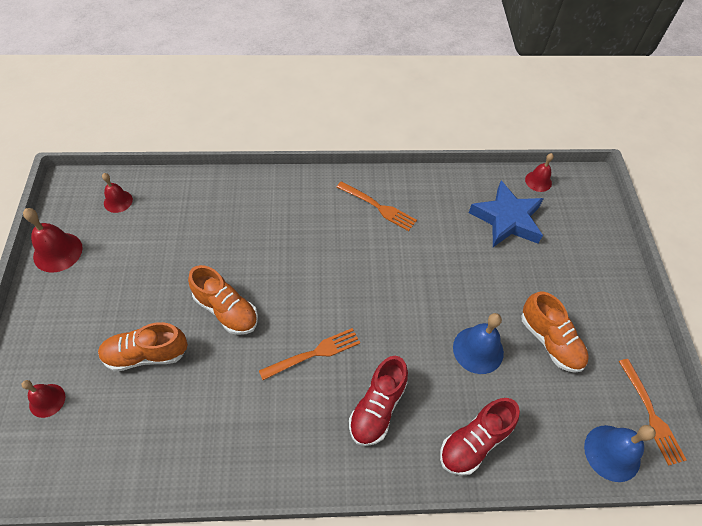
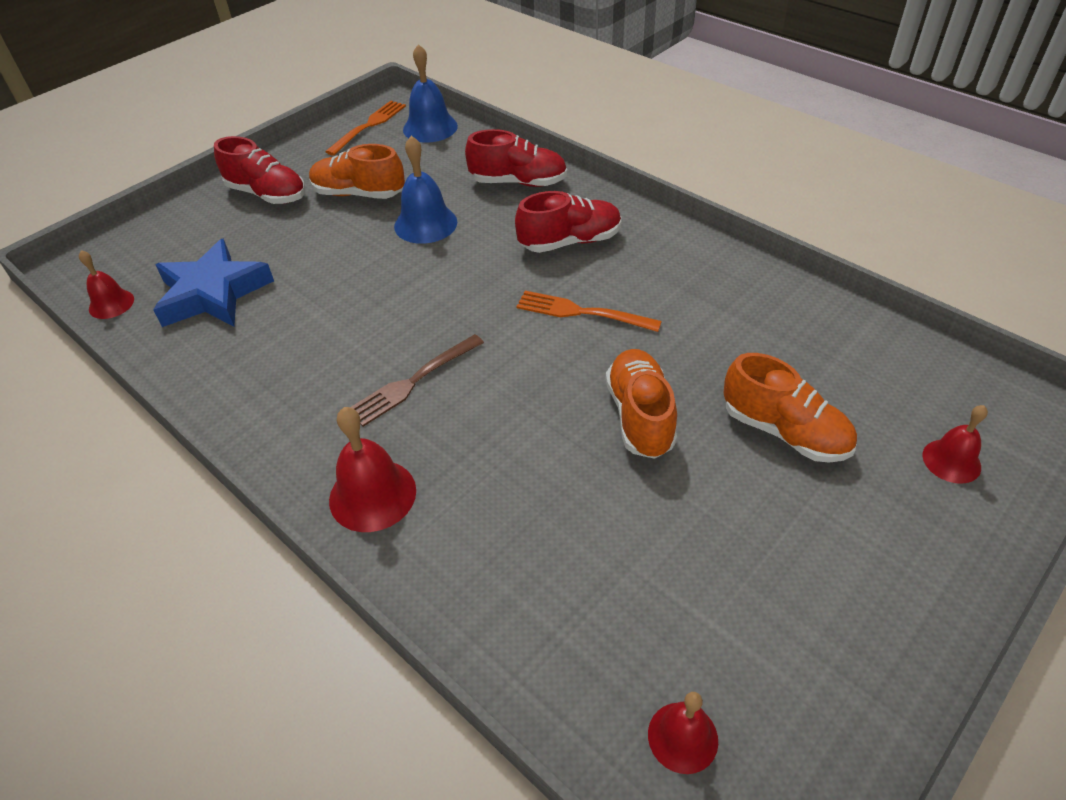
camera: 130 degrees left, 10 degrees down
red bell [23,208,83,273] -> red bell moved to [329,407,416,532]
orange fork [337,181,417,231] -> none
orange shoe [521,291,589,373] -> orange shoe turned 90 degrees counterclockwise [309,144,405,199]
none -> red shoe [214,136,305,204]
none -> brown fork [350,334,484,427]

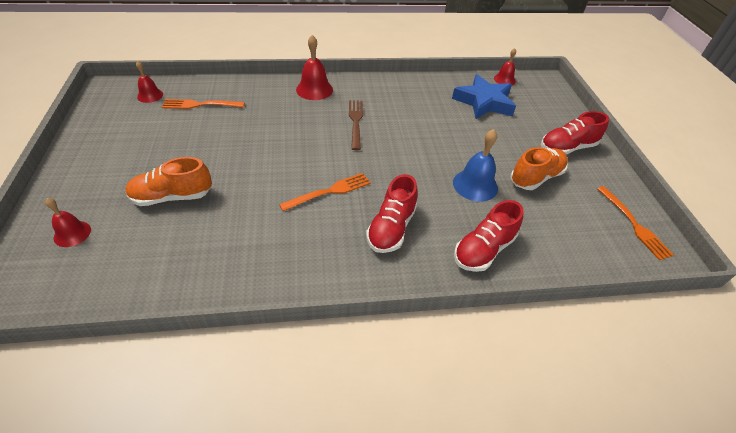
camera: 125 degrees right, 0 degrees up
blue bell [403,44,458,143] -> none
orange shoe [606,349,677,459] -> none
none -> orange fork [162,99,245,109]

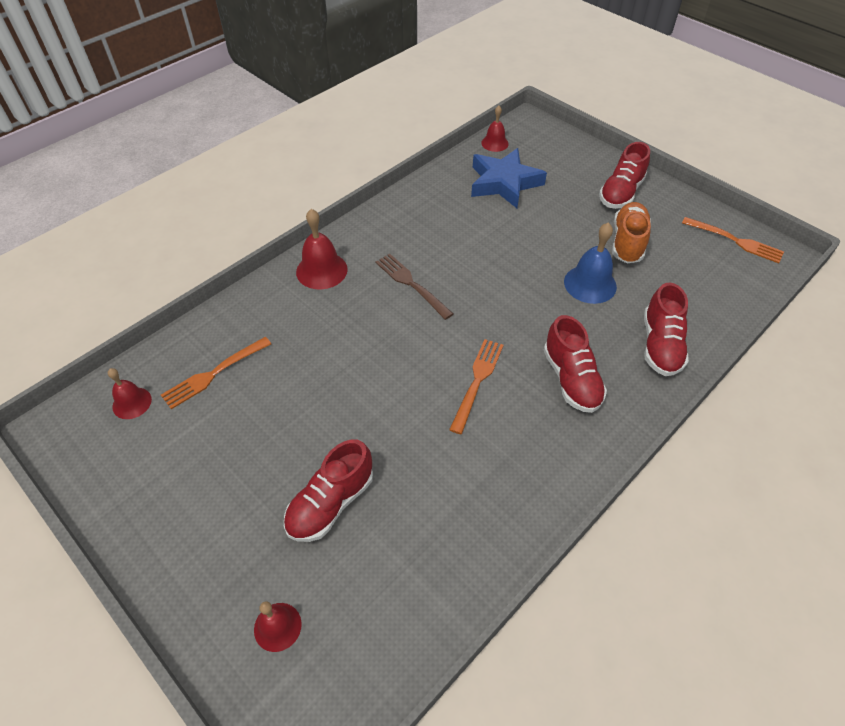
camera: 35 degrees left, 5 degrees up
orange shoe [125,157,212,206] -> red shoe [284,439,373,542]

